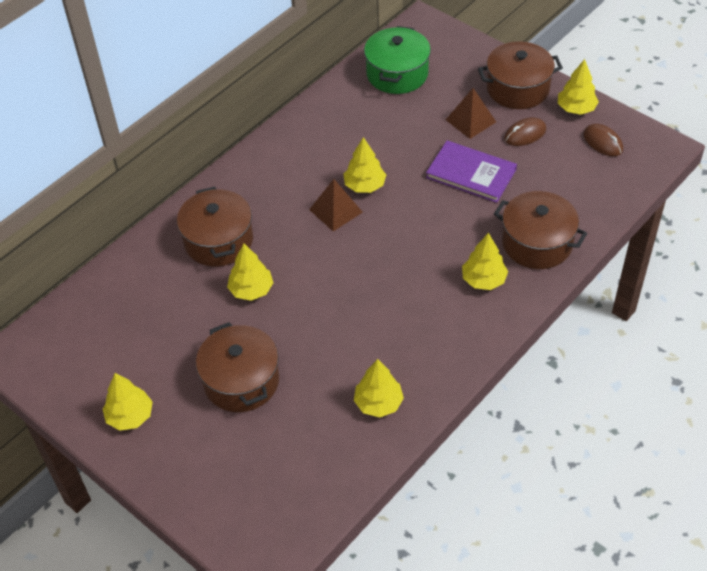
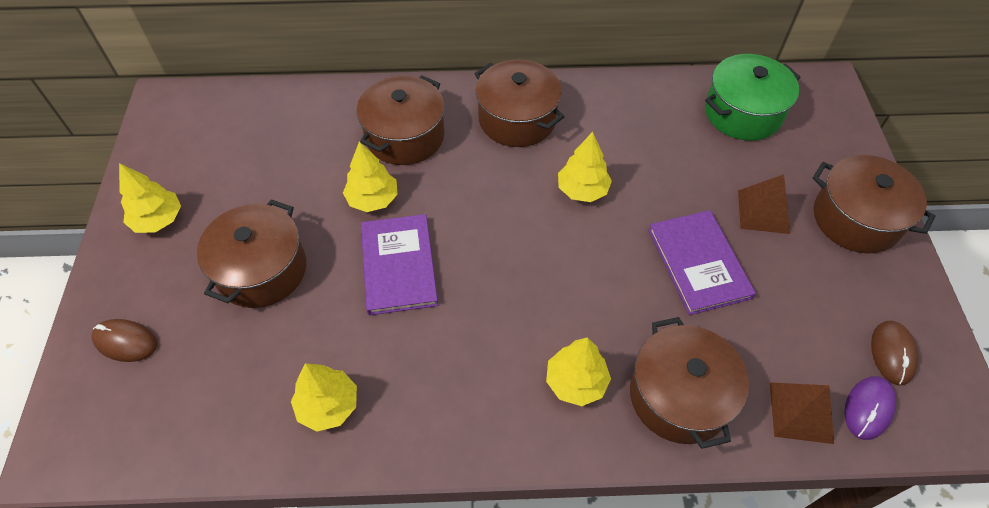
camera: 45 degrees right, 5 degrees up
brown pyramid [309,179,363,231] -> brown pyramid moved to [770,382,834,444]
brown mouse [504,118,546,146] -> brown mouse moved to [91,319,157,362]
yellow tree [558,59,599,115] -> none
none -> purple book [361,214,438,315]
none -> brown pot [475,60,564,147]
none -> purple mouse [844,376,896,440]

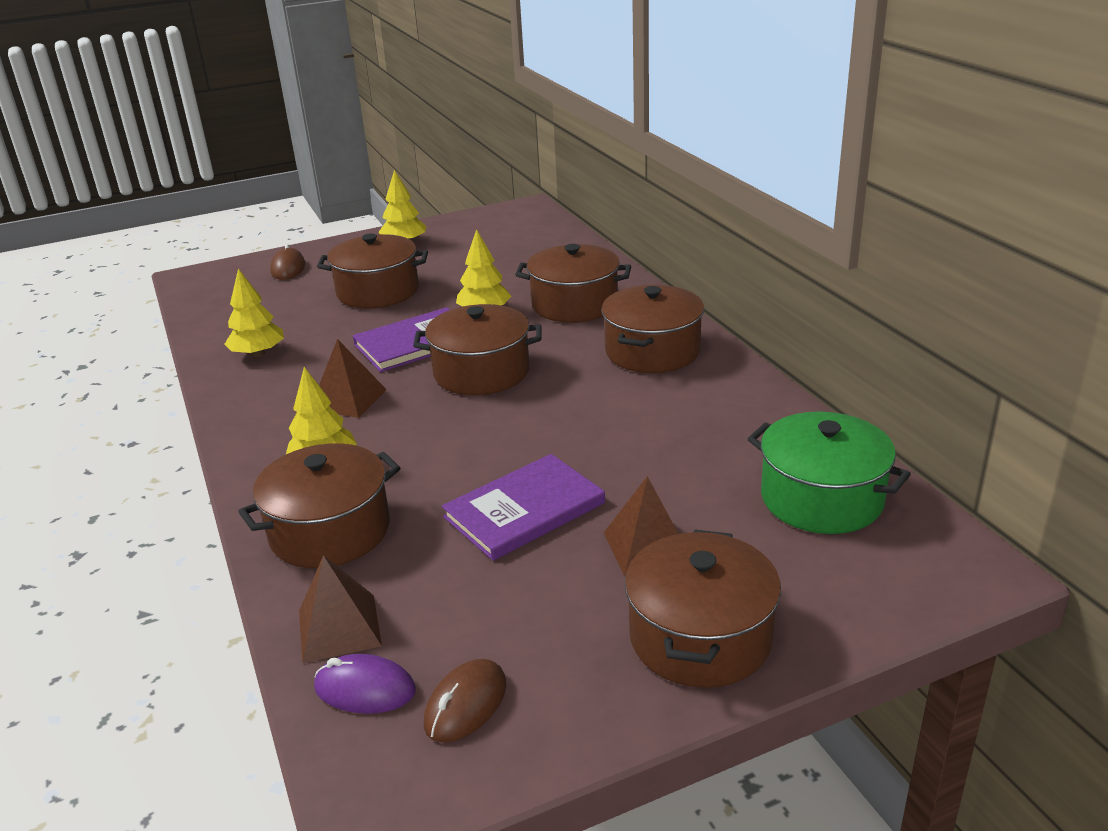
camera: 70 degrees right, 25 degrees down
yellow tree [558,132,612,202] -> none
brown mouse [871,321,918,386] -> brown mouse turned 45 degrees counterclockwise [424,659,506,742]
none -> brown pyramid [319,339,387,418]
none -> brown pot [413,304,542,395]

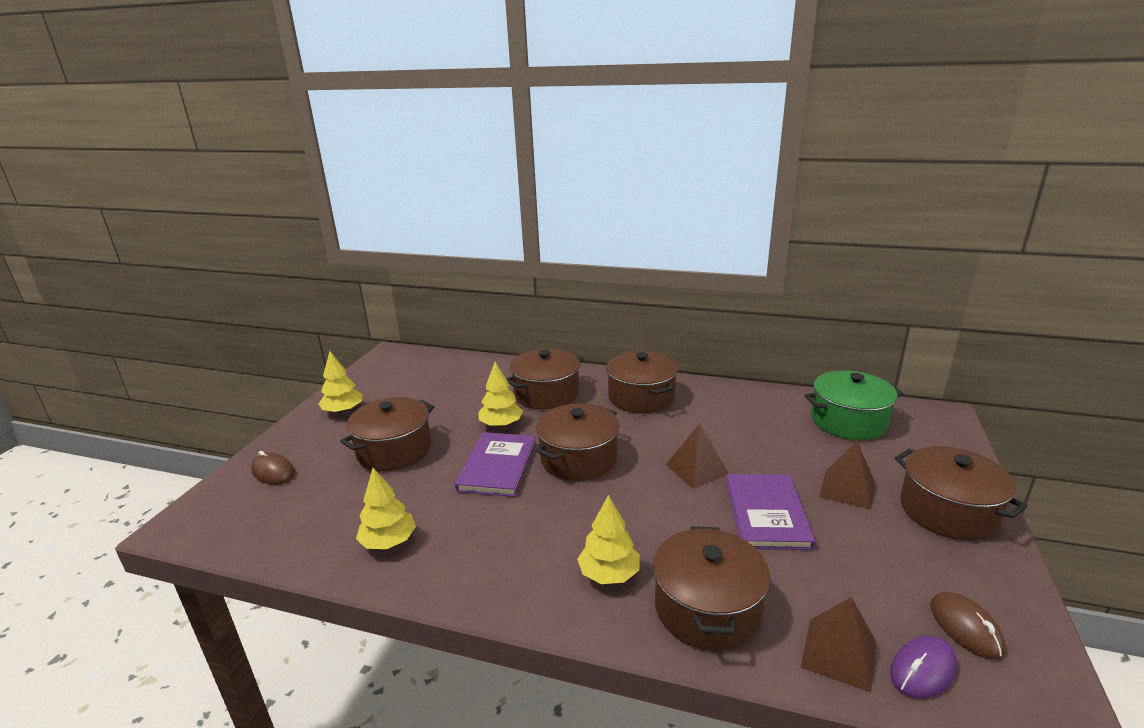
camera: 50 degrees left, 5 degrees down
brown pyramid [319,339,387,418] -> brown pyramid moved to [666,423,729,489]

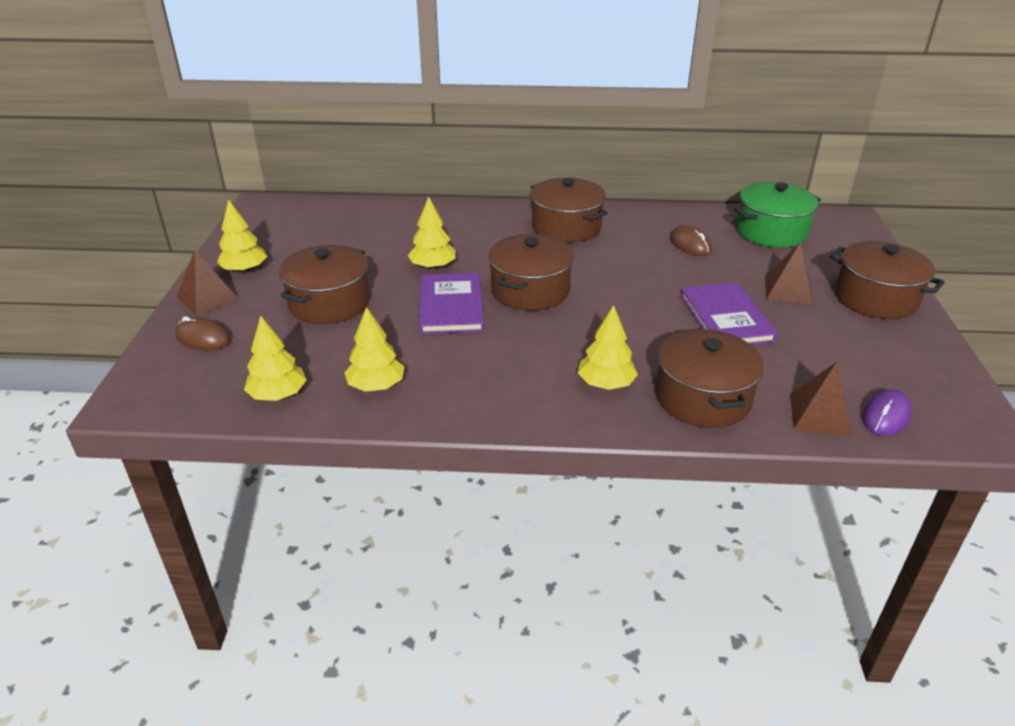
camera: 15 degrees left, 10 degrees up
brown pot [506,349,583,410] -> none
brown pyramid [666,423,729,489] -> brown pyramid moved to [177,250,238,316]
brown mouse [930,592,1006,659] -> brown mouse moved to [670,225,712,256]
none -> yellow tree [244,316,307,401]

